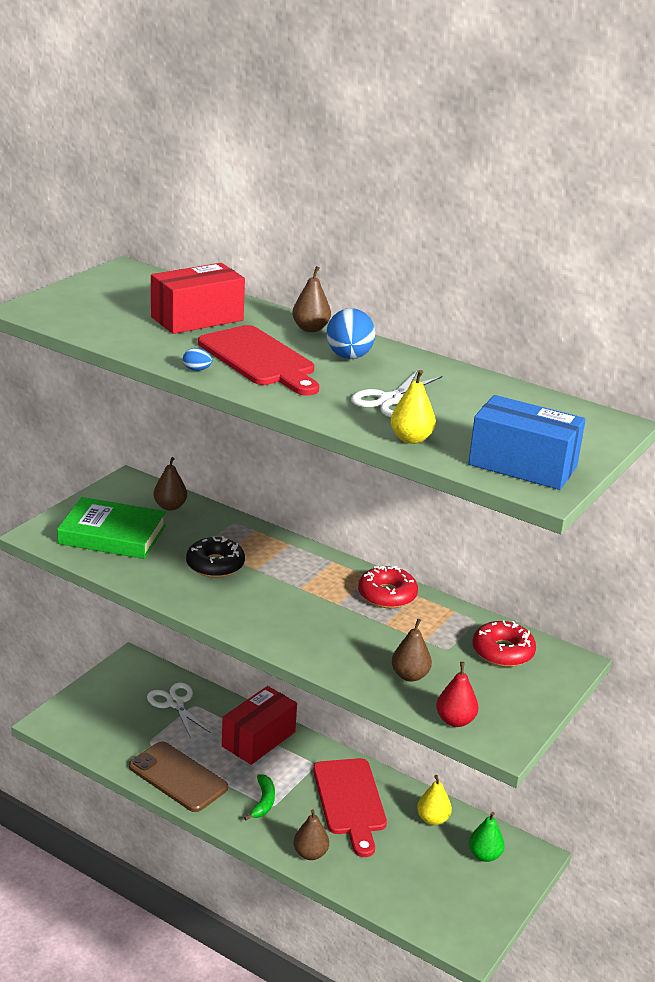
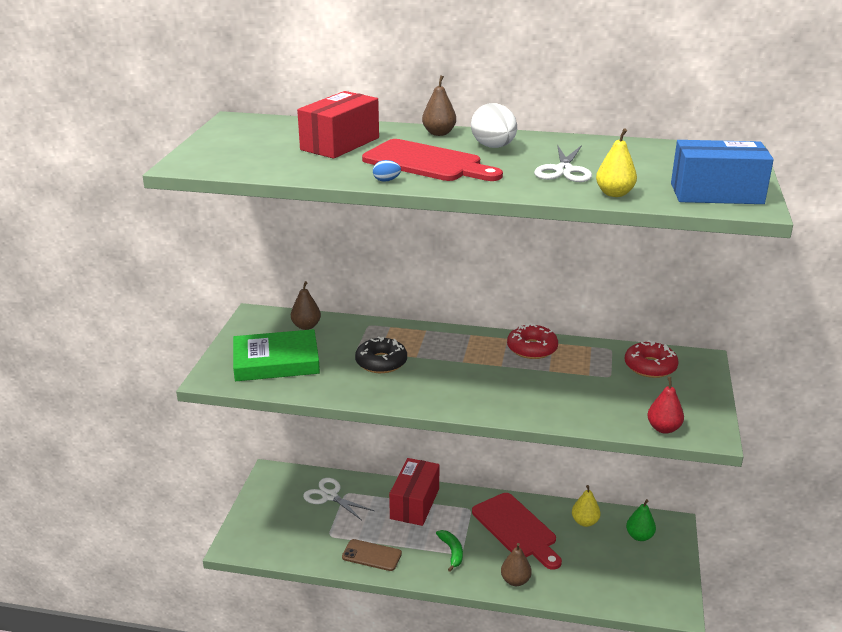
camera: 20 degrees left, 0 degrees up
brown phone [129,742,228,812] -> brown phone [342,539,402,571], size x0.65
blue egg [327,308,375,359] -> white egg [471,103,517,148]
brown pear [392,619,432,682] -> none

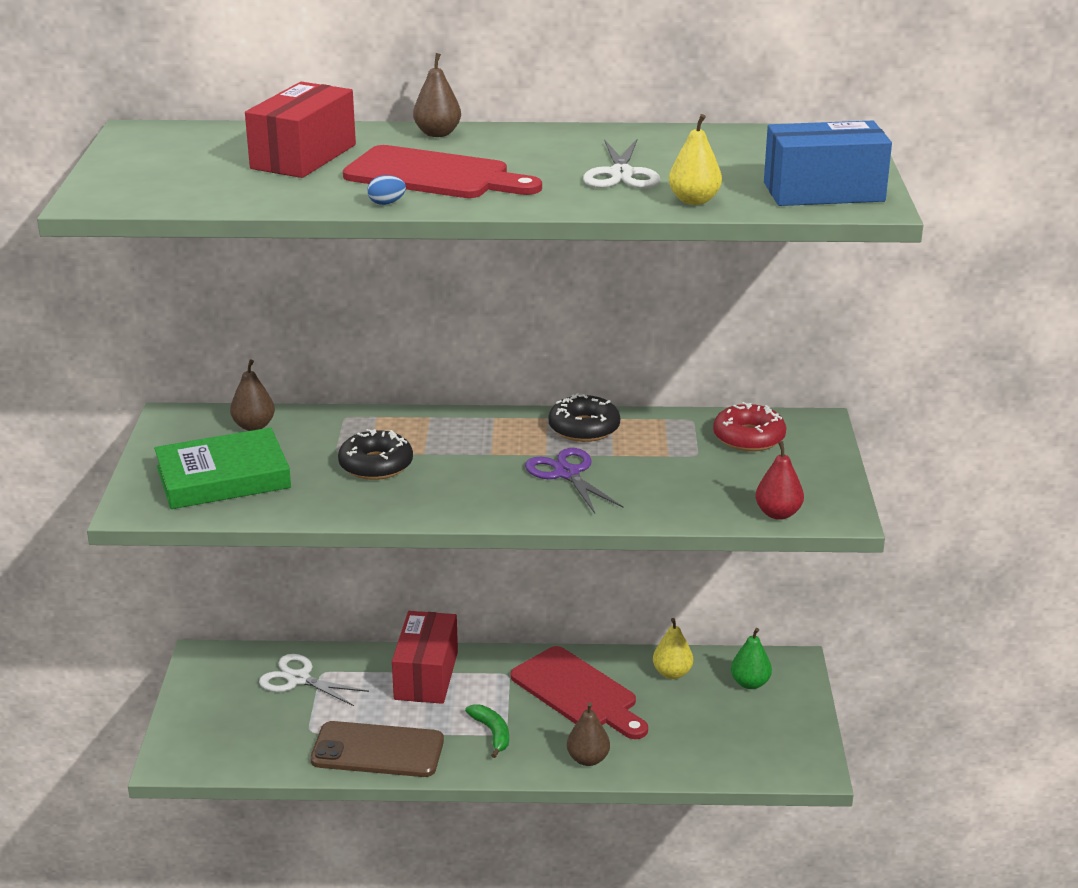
camera: 10 degrees left, 0 degrees up
brown phone [342,539,402,571] -> brown phone [310,721,444,777], size x1.55
white egg [471,103,517,148] -> none
red donut [507,323,558,359] -> black donut [549,393,620,442]
none -> purple scissors [525,448,623,514]

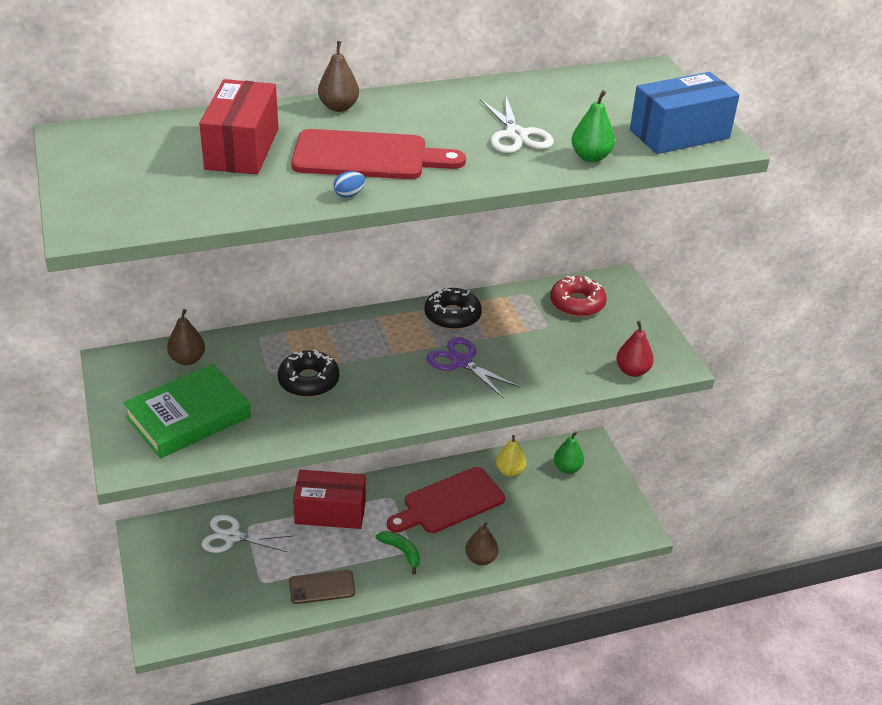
camera: 20 degrees left, 10 degrees up
brown phone [310,721,444,777] -> brown phone [289,570,355,604], size x0.65
red box [392,611,458,704] -> red box turned 75 degrees counterclockwise [293,470,366,529]
red cutting board [510,646,648,739] -> red cutting board turned 120 degrees clockwise [387,467,505,533]
yellow pear [669,114,722,205] -> green pear [571,90,615,162]

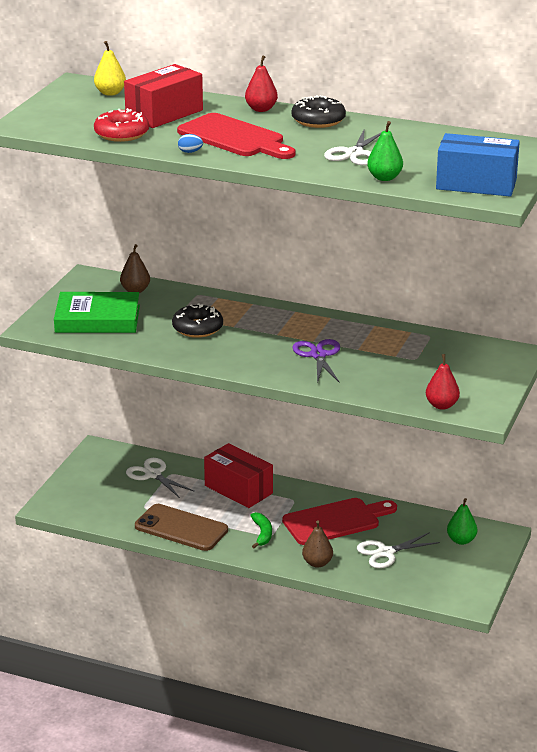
camera: 40 degrees right, 10 degrees down
brown phone [289,570,355,604] -> brown phone [135,504,228,551], size x1.55
brown pear [318,41,359,112] -> red pear [245,55,278,112]
red cutting board [387,467,505,533] -> red cutting board turned 150 degrees clockwise [282,498,397,545]
black donut [425,288,482,330] -> black donut moved to [292,95,346,128]
yellow pear [496,435,526,477] -> yellow pear moved to [94,41,126,96]
red donut [550,276,607,317] -> red donut moved to [94,108,149,142]
none -> white scissors [357,532,440,568]

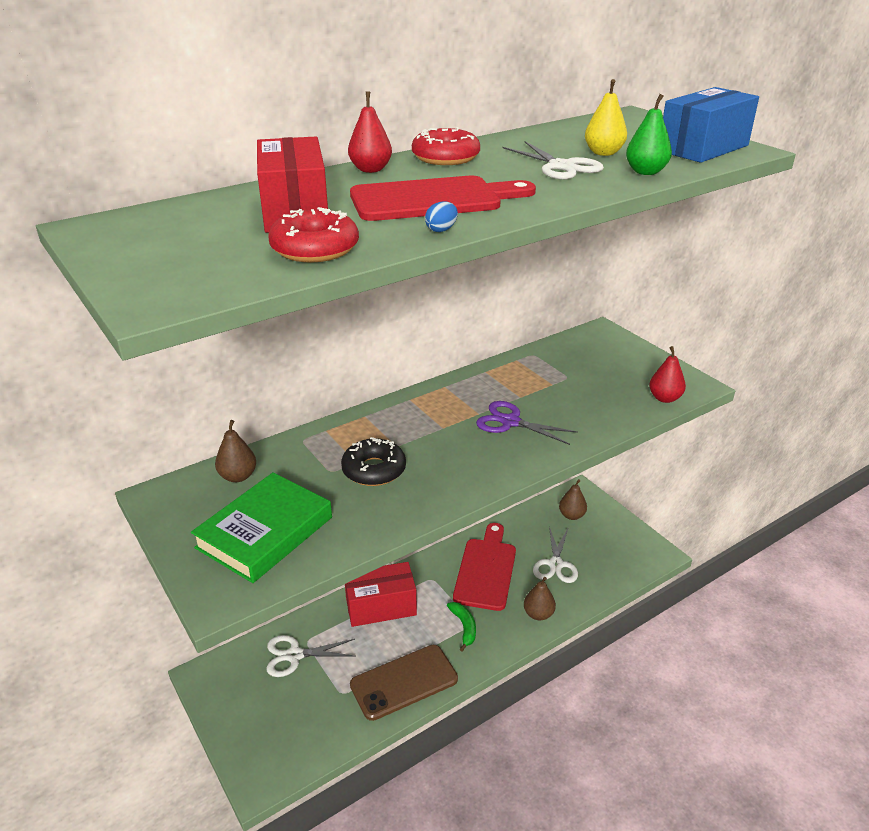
camera: 55 degrees left, 5 degrees up
yellow pear [94,41,126,96] -> yellow pear moved to [585,79,627,156]
green banana [250,512,272,548] -> green banana turned 45 degrees clockwise [447,602,476,652]
black donut [292,95,346,128] -> red donut [412,127,480,165]
green pear [447,498,477,545] -> brown pear [559,479,587,520]

